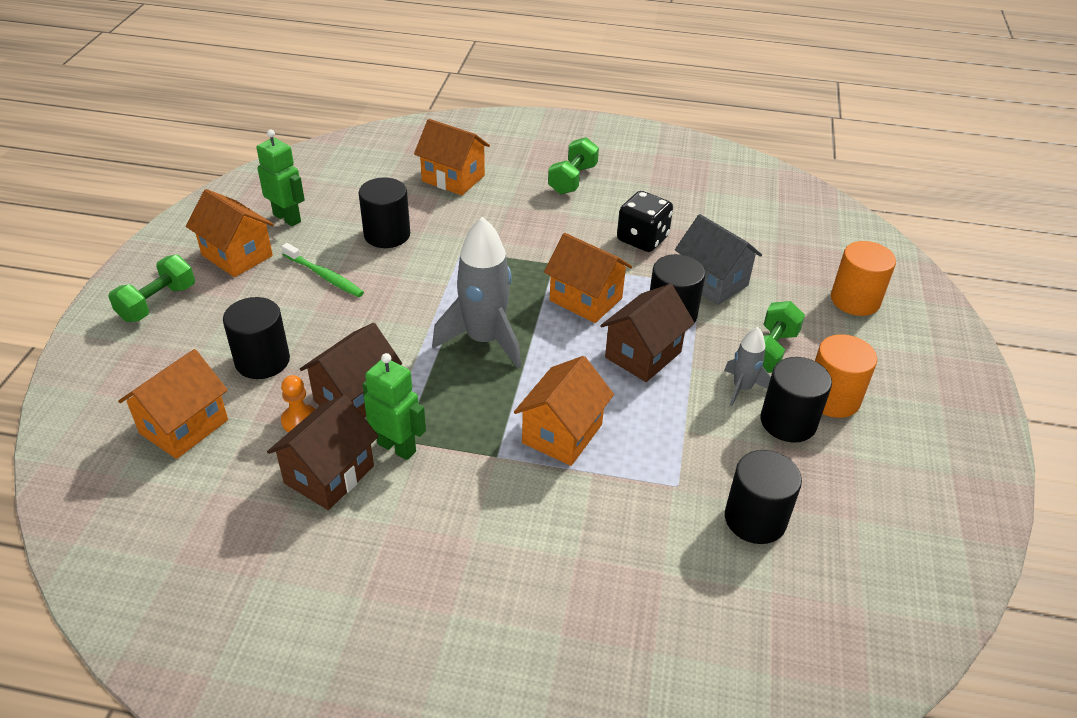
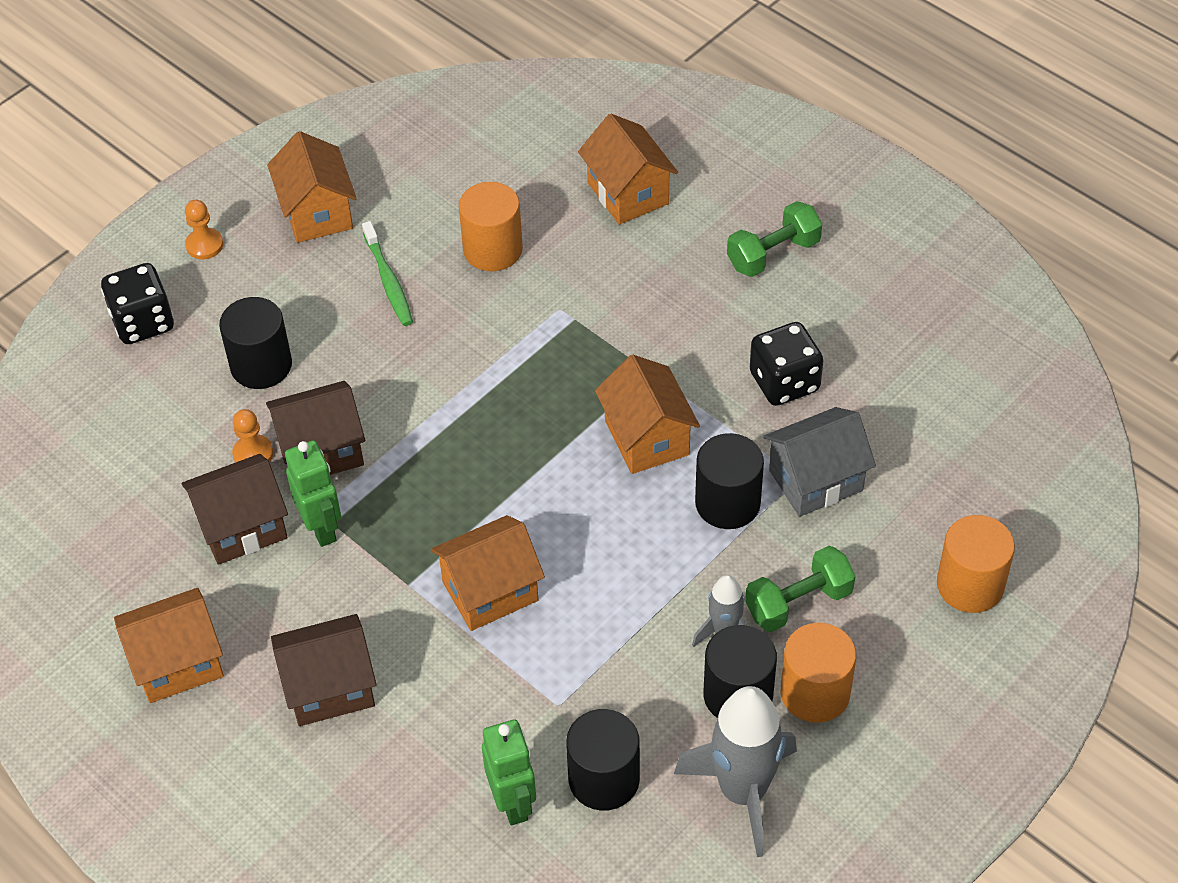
camera: 35 degrees right, 10 degrees up
green dumbbell [108,255,195,322] -> orange pawn [185,200,223,259]
orange house [118,349,228,459] -> orange house moved to [114,588,224,703]
green robot [256,129,305,226] -> green robot moved to [482,720,536,825]
black cylinder [359,178,410,248] -> orange cylinder [458,182,523,271]
grey rocket [432,217,521,369] -> grey rocket moved to [674,686,797,857]
brown house [600,284,695,382] -> brown house moved to [271,614,377,726]
grey house [675,214,762,305] -> grey house turned 75 degrees clockwise [763,407,876,517]
none -> black dice [101,263,174,344]

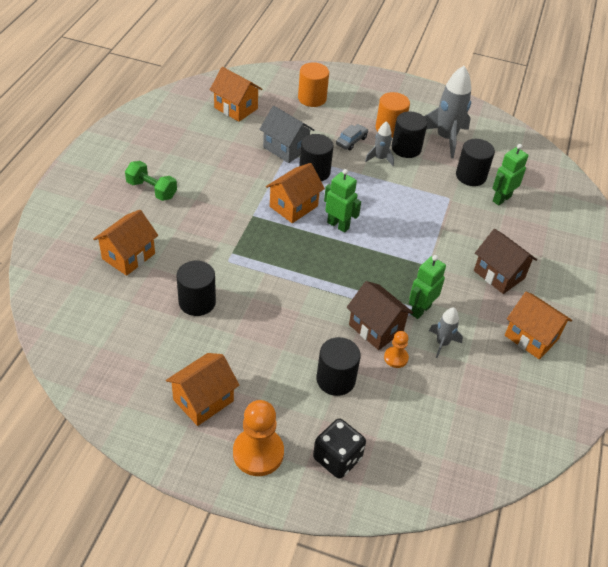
camera: 120 degrees left, 5 degrees down
brown house [181,454,288,565] -> grey rocket [429,307,463,358]
orange pawn [185,200,223,259] -> orange pawn [233,400,284,476], size x1.90
green toothbrush [362,221,413,326] -> none
orange house [430,515,545,631] -> orange house moved to [210,67,262,122]
orange cylinder [458,182,523,271] -> black cylinder [177,261,216,316]
green dumbbell [745,546,855,632] -> grey car [336,124,368,151]
black dice [750,322,823,406] -> none
none -> green robot [324,169,361,233]

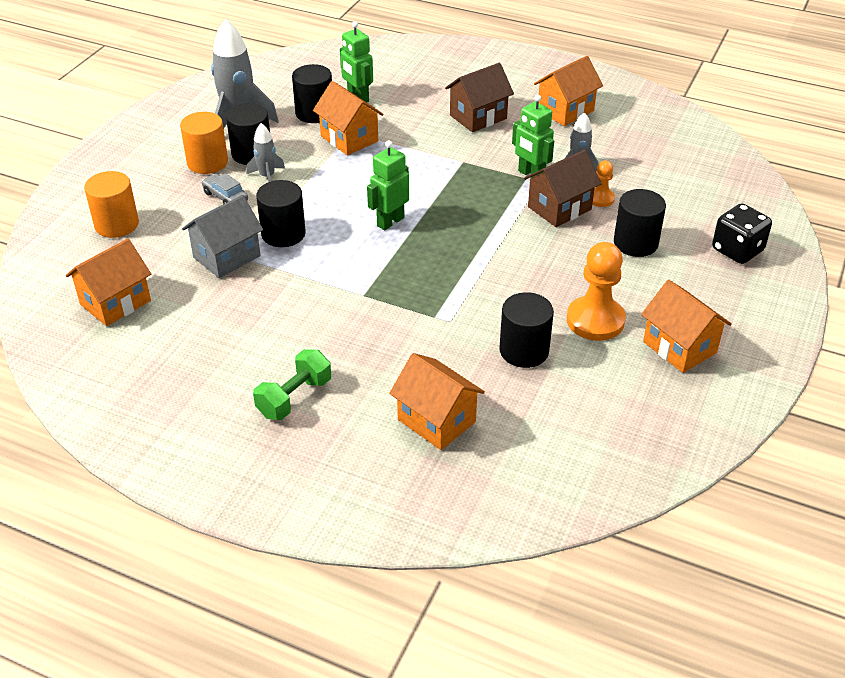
camera: 80 degrees left, 5 degrees down
orange pawn [233,400,284,476] -> orange pawn moved to [567,242,626,341]
orange house [266,163,325,223] -> orange house moved to [313,81,383,155]

